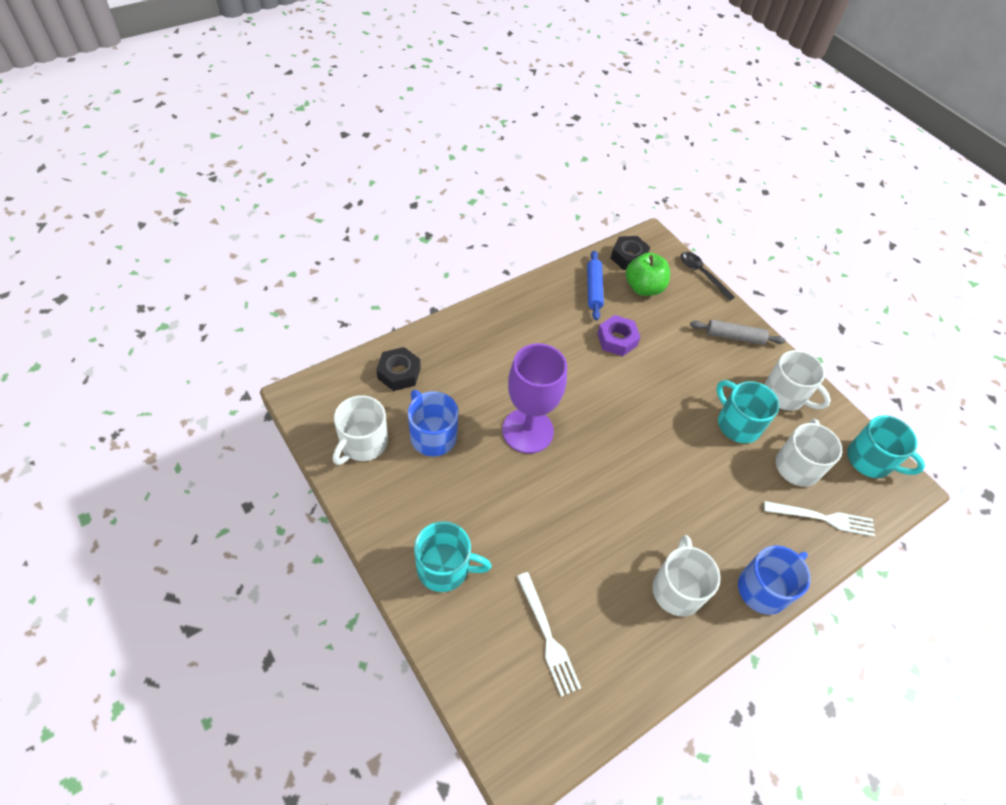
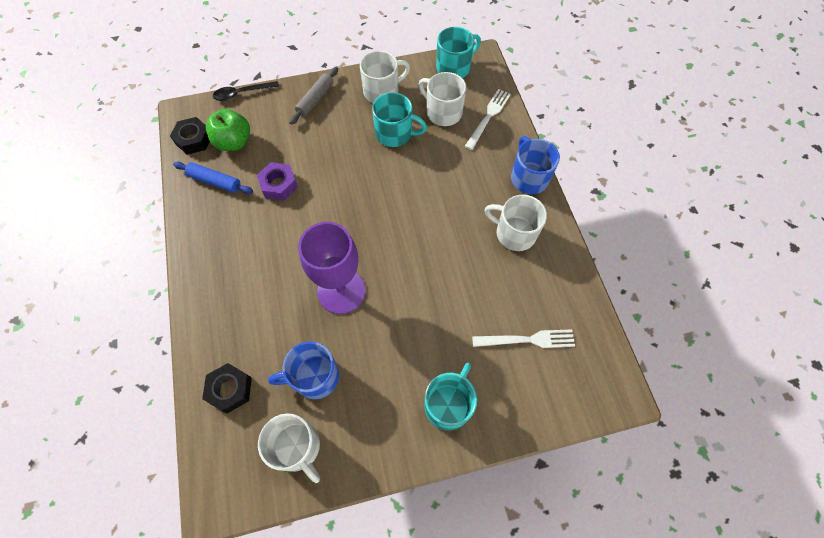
camera: 65 degrees left, 10 degrees up
turquoise mug [716,380,779,443] -> turquoise mug turned 150 degrees counterclockwise [372,92,427,147]

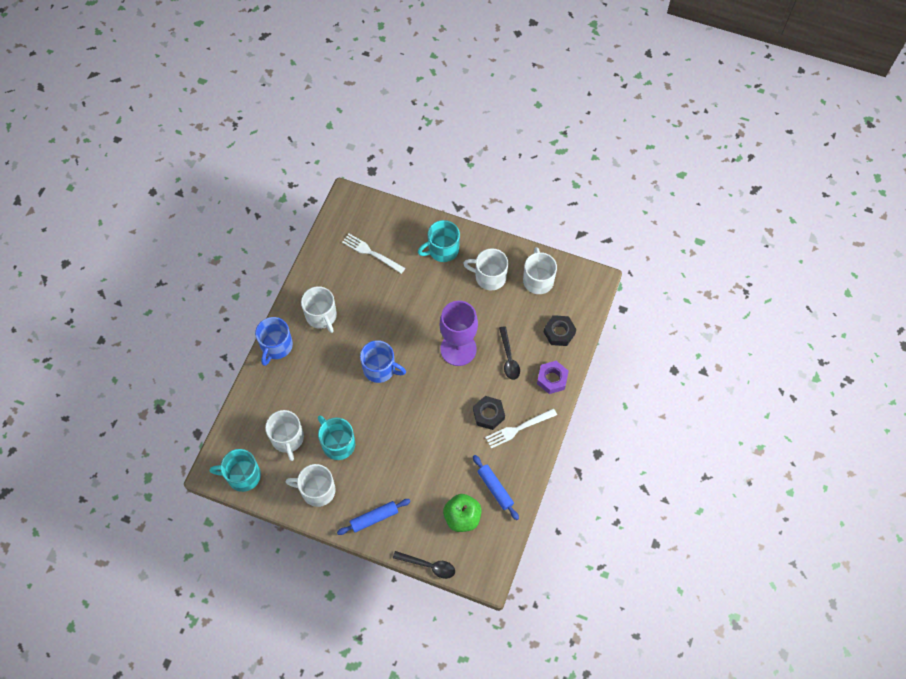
camera: 145 degrees left, 0 degrees up
black nut [170,117,210,155] -> black nut moved to [473,396,505,430]
purple nut [257,162,298,200] -> purple nut moved to [537,361,569,394]
blue mug [268,341,339,399] -> blue mug moved to [360,340,406,383]
grey rolling pin [289,67,338,125] -> blue rolling pin [337,499,411,535]
white fork [465,89,511,150] -> white fork moved to [485,408,557,448]
none -> white mug [463,248,508,290]
none -> black spoon [499,326,520,380]

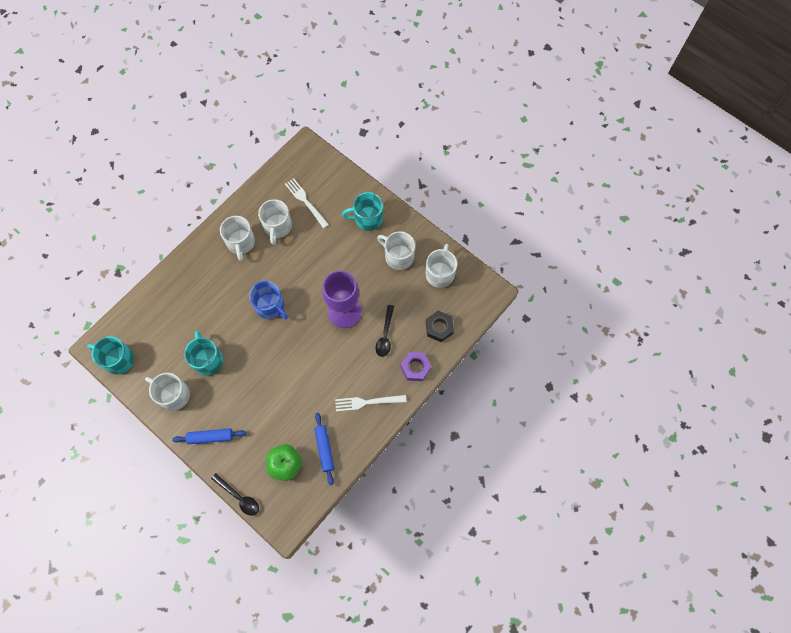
camera: 20 degrees right, 5 degrees up
blue mug [255,317,293,366] -> none
white mug [265,410,304,461] -> white mug moved to [258,199,292,245]
black nut [473,396,505,430] -> none

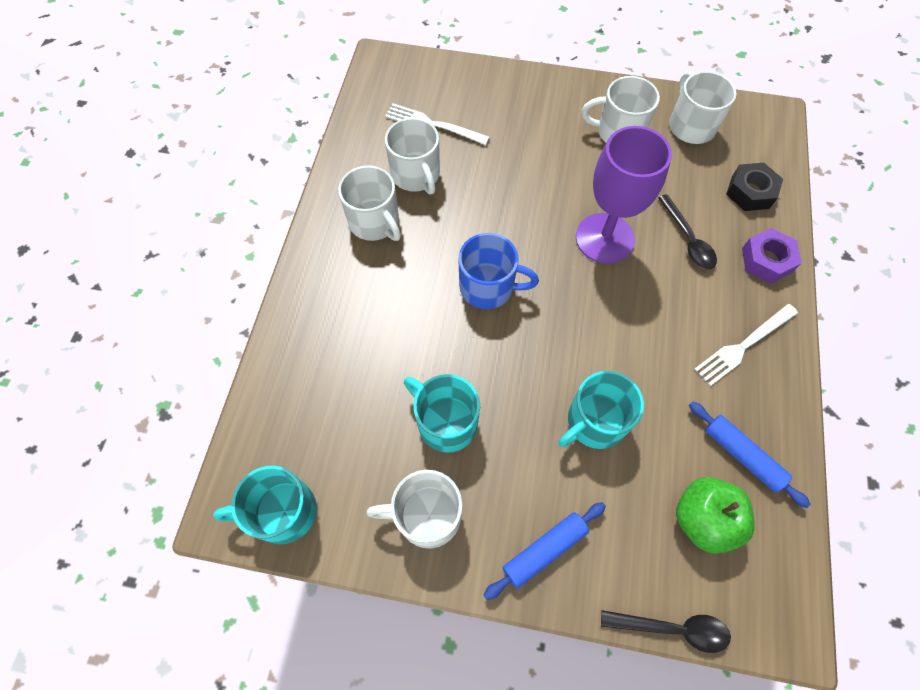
camera: 30 degrees left, 5 degrees down
turquoise mug [342,192,383,231] -> turquoise mug moved to [558,371,644,449]

